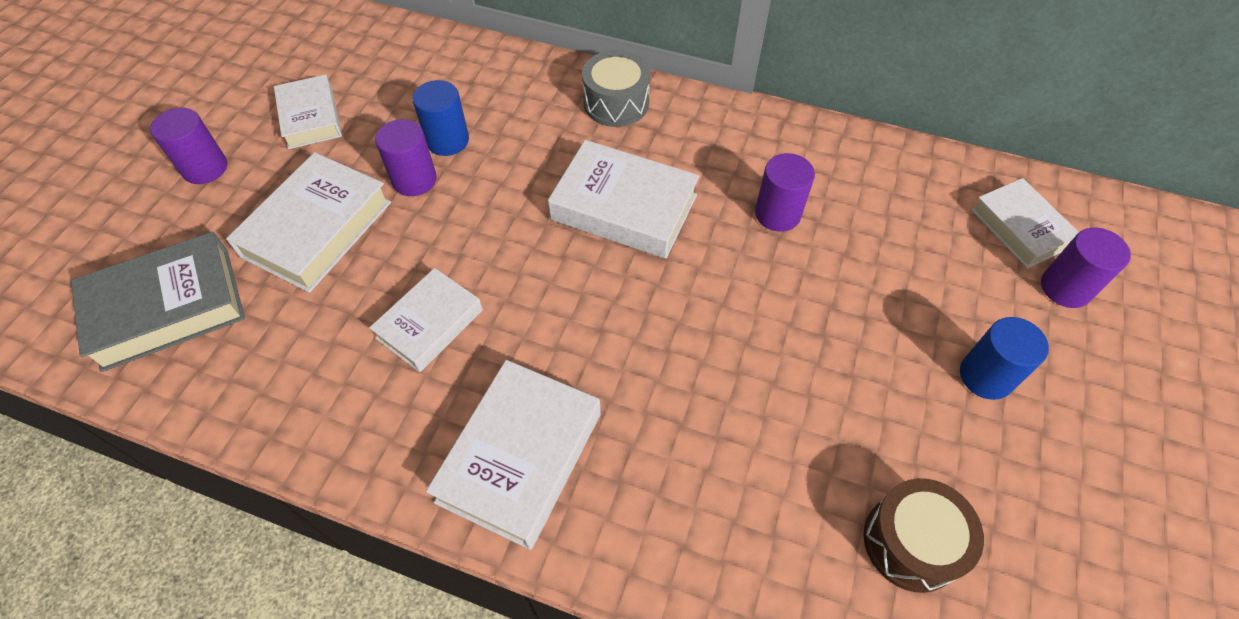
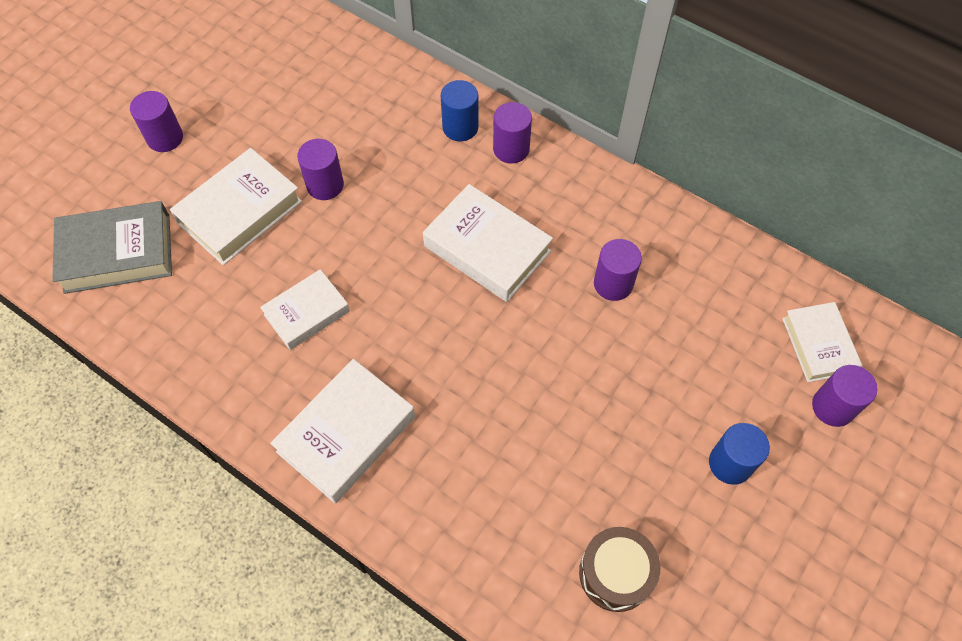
camera: 15 degrees right, 5 degrees up
white book [274,75,342,149] -> none
blue cylinder [412,80,469,156] -> blue cylinder moved to [441,80,478,141]
grey drum [582,50,650,127] -> purple cylinder [493,102,532,164]

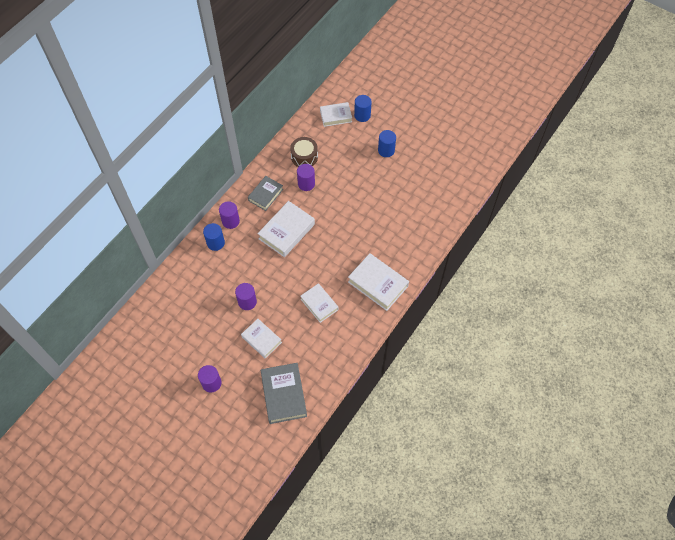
camera: 90 degrees left, 0 degrees up
white book [170,148,302,265] -> white book [241,319,282,358], size x0.65
brown drum [579,527,660,612] -> brown drum moved to [290,137,318,167]
purple cylinder [812,365,878,427] -> blue cylinder [354,95,372,122]
none -> grey book [248,176,283,211]

